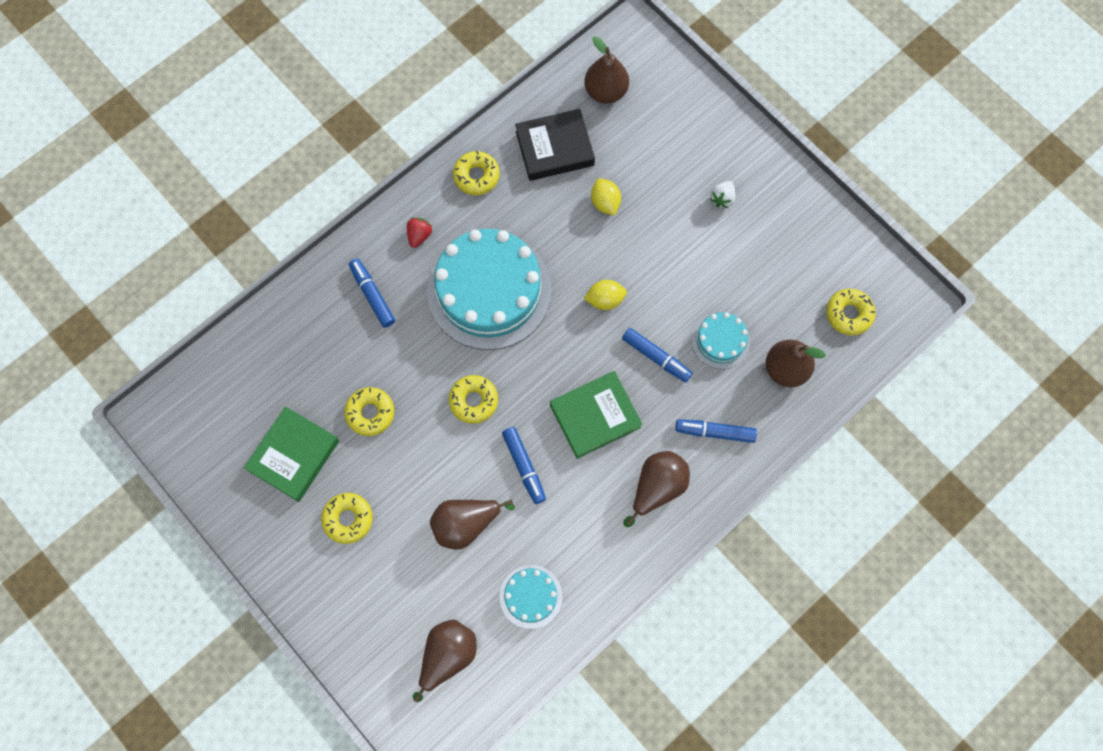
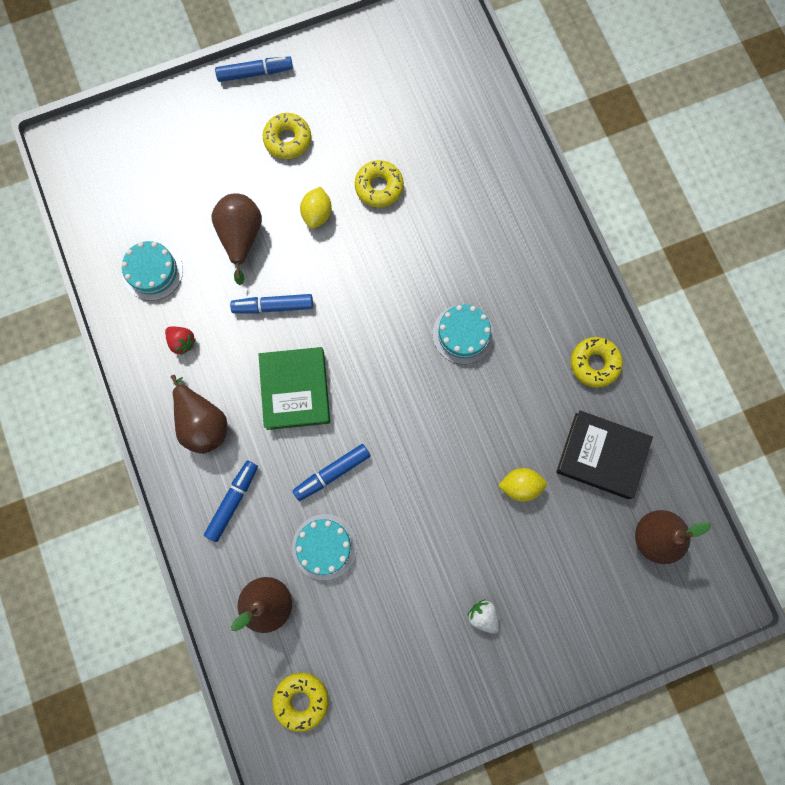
camera: 110 degrees right, 5 degrees up
green book [244,406,339,502] -> none
blue marker [349,258,395,328] -> blue marker moved to [215,56,293,82]
red strawberry [407,218,432,248] -> red strawberry moved to [165,326,196,355]
brown pear [413,620,477,702] -> none
turquoise cake [427,229,552,350] -> turquoise cake [433,305,494,364], size x0.47
yellow donut [449,375,498,424] -> none
black book [515,109,595,181] -> black book turned 75 degrees counterclockwise [556,410,653,499]
yellow lemon [583,280,627,310] -> yellow lemon moved to [300,186,332,229]

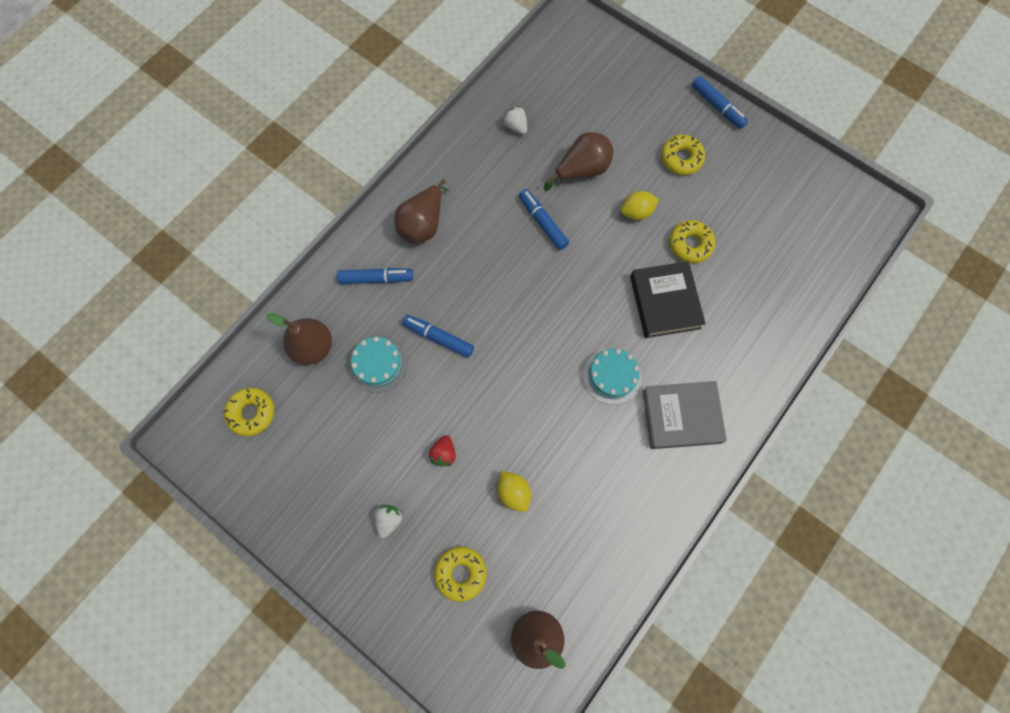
camera: 60 degrees right, 5 degrees down
turquoise cake [122,241,183,301] -> white strawberry [503,106,527,134]
red strawberry [165,326,196,355] -> red strawberry moved to [428,435,456,466]
green book [258,347,330,430] -> none
black book [556,410,653,499] -> black book moved to [630,261,706,338]
yellow donut [571,337,623,388] -> yellow donut moved to [434,546,487,602]
none -> grey book [643,381,727,449]

